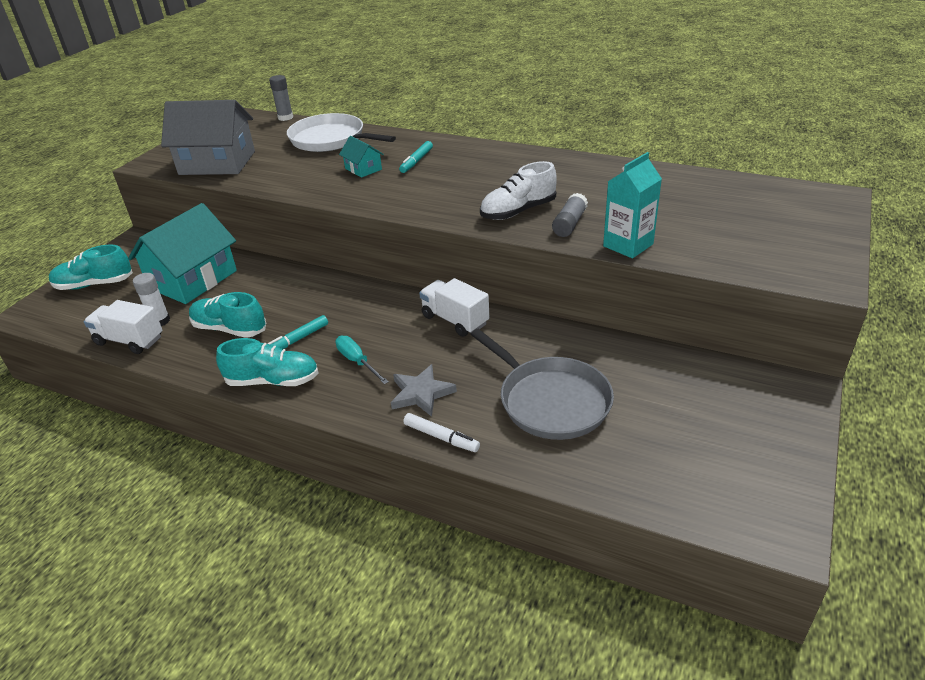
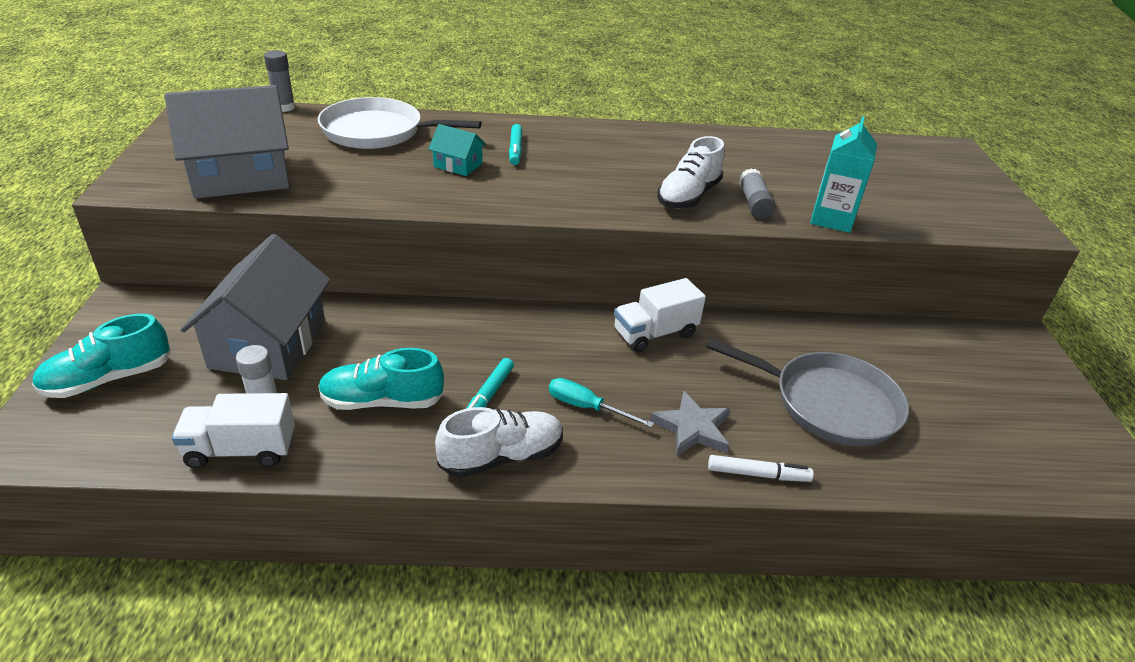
camera: 30 degrees left, 0 degrees up
turquoise house [128,203,237,304] -> grey house [181,234,330,380]
turquoise shoe [216,338,319,386] -> white shoe [435,407,563,478]
white truck [419,278,489,337] -> white truck turned 45 degrees counterclockwise [614,278,706,352]

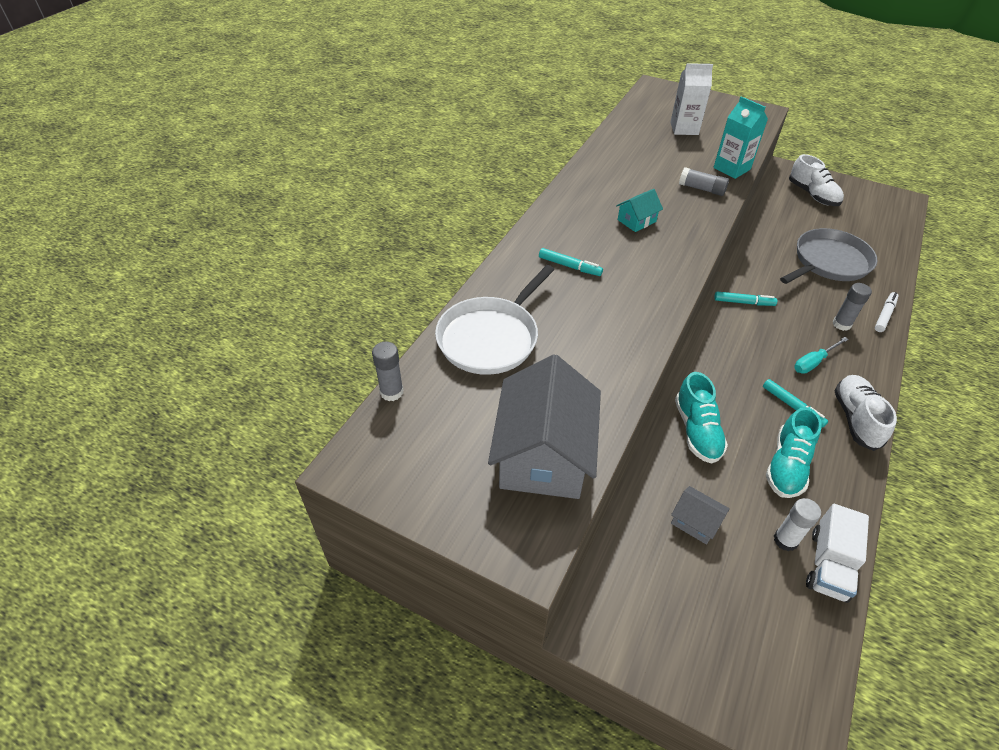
camera: 60 degrees left, 10 degrees up
turquoise shoe [32,314,171,398] -> turquoise shoe moved to [675,372,728,463]
grey house [181,234,330,380] -> grey house [671,486,730,545], size x0.46
turquoise house [428,124,486,176] -> turquoise house moved to [616,189,663,232]
white truck [614,278,706,352] -> turquoise marker [714,291,777,306]
grey star [650,391,730,456] -> grey glue stick [833,283,872,331]
white shoe [657,136,725,209] -> white shoe moved to [789,154,844,206]
none -> white carton [670,63,713,135]

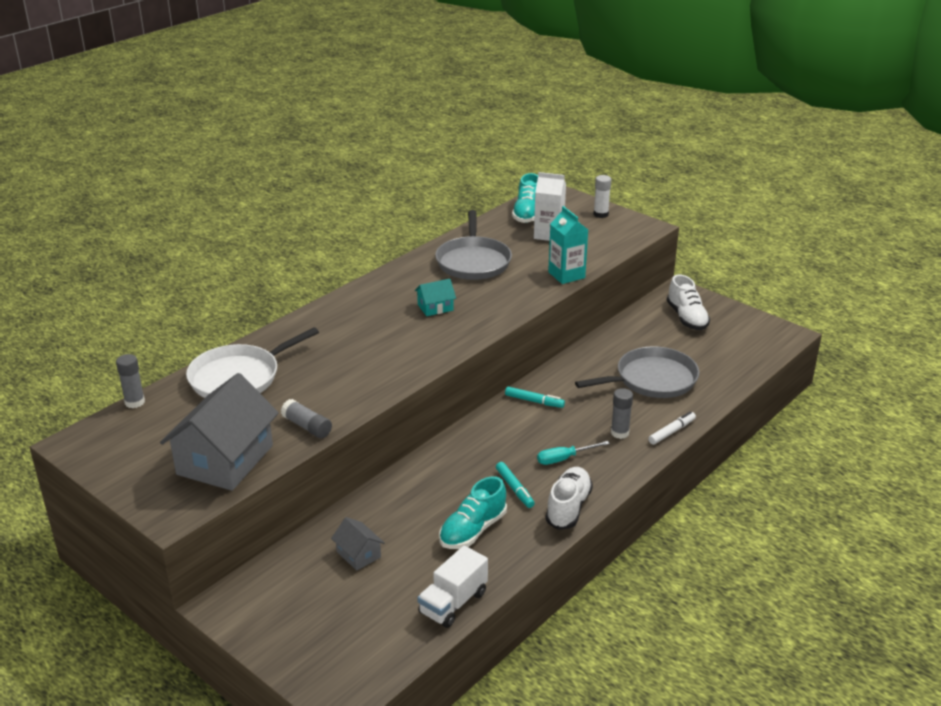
camera: 15 degrees right, 15 degrees down
turquoise marker [539,248,603,276] -> none
turquoise shoe [675,372,728,463] -> turquoise shoe moved to [512,173,538,223]
grey glue stick [679,167,729,196] -> grey glue stick moved to [281,399,332,438]
white glue stick [774,498,821,551] -> white glue stick moved to [594,175,611,218]
none -> grey pan [435,210,512,280]

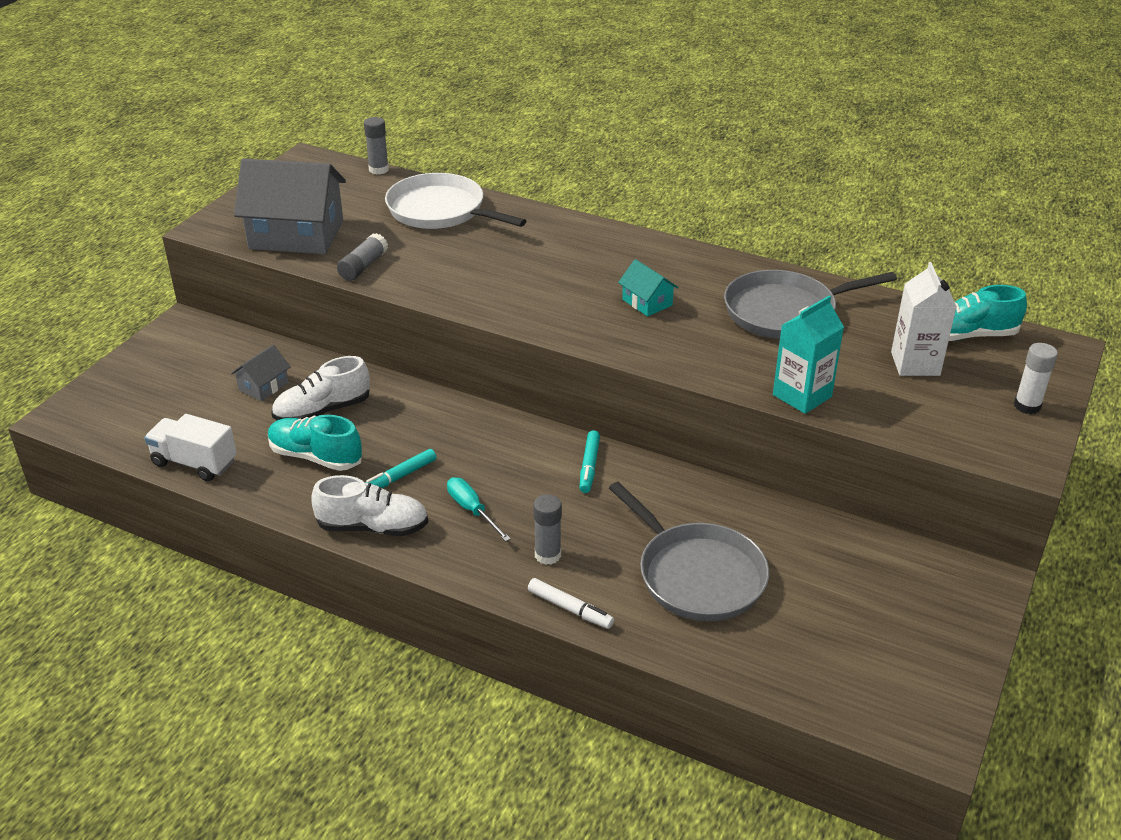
camera: 75 degrees right, 5 degrees up
white shoe [667,275,710,330] -> white shoe moved to [271,356,370,420]

